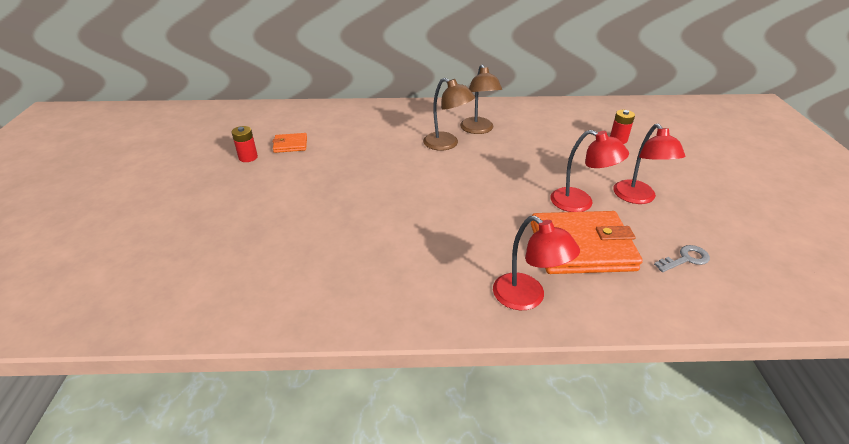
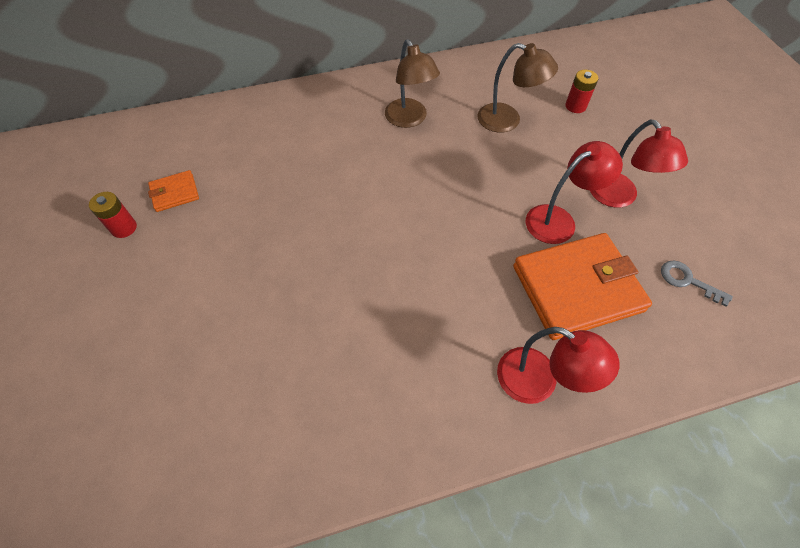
camera: 15 degrees left, 20 degrees up
brown lamp [423,78,475,151] -> brown lamp moved to [477,43,558,133]
red lamp [550,130,629,212] -> red lamp turned 45 degrees counterclockwise [526,141,623,244]
grey key [654,245,710,272] -> grey key turned 105 degrees counterclockwise [661,261,733,307]

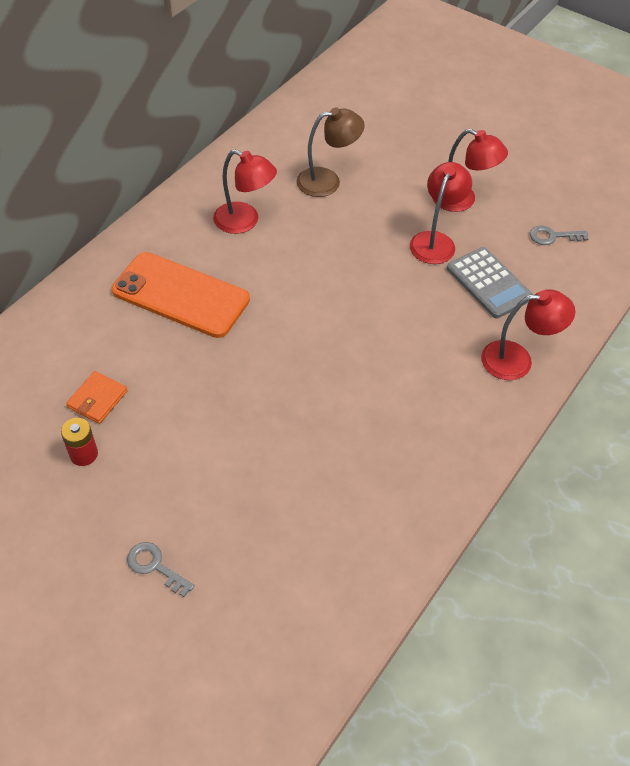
camera: 40 degrees left, 5 degrees down
brown lamp [385,39,440,128] -> red lamp [213,150,277,234]
orange wallet [513,233,652,340] -> grey calculator [447,247,534,319]
red battery [565,70,598,113] -> none
none -> orange phone [112,252,250,338]
none -> grey key [127,542,195,597]

